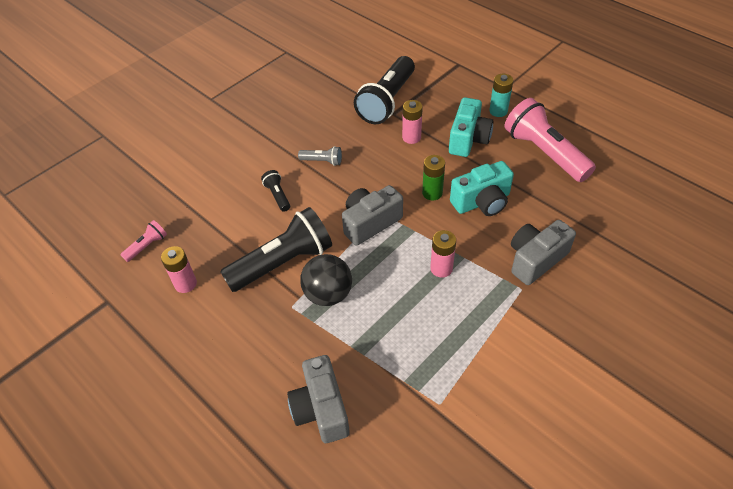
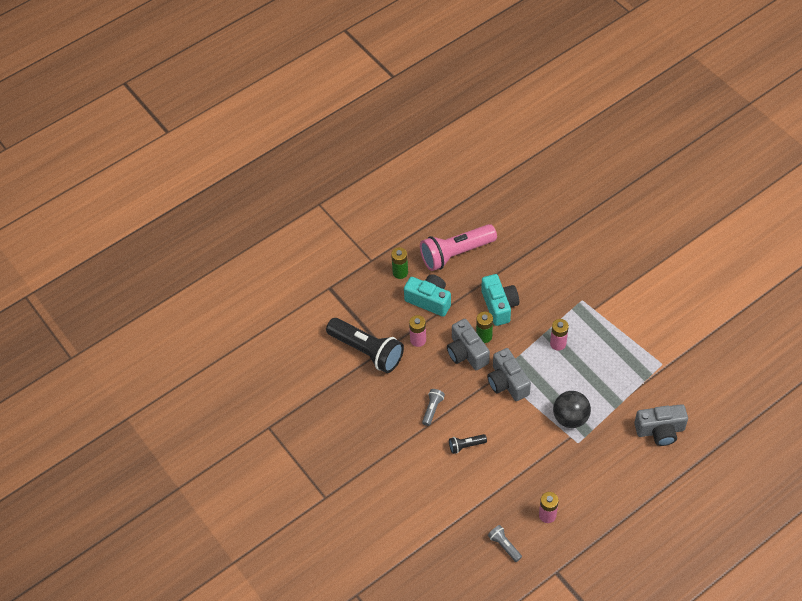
camera: 80 degrees left, 5 degrees up
pink flashlight [120,220,167,262] -> grey flashlight [488,525,522,562]
black flashlight [220,207,332,292] -> none
turquoise battery [489,74,513,117] -> green battery [391,247,408,279]
grey camera [511,220,576,285] -> grey camera moved to [447,319,490,370]

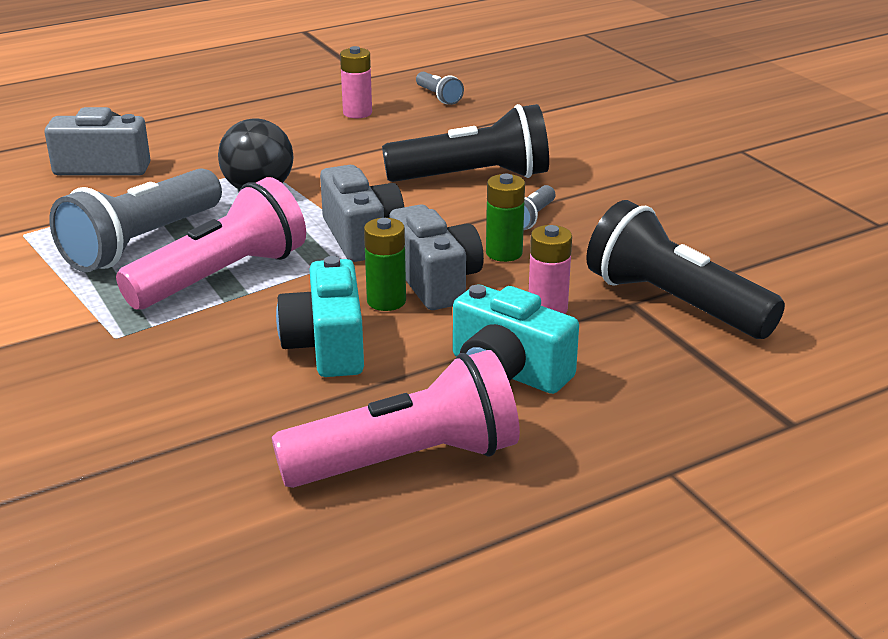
camera: 175 degrees left, 25 degrees down
green battery [391,247,408,279] -> green battery moved to [486,174,525,262]
black flashlight [449,434,487,454] -> black flashlight [382,104,549,182], size x2.24
pink battery [550,319,569,351] -> pink flashlight [116,177,306,310]
none -> grey flashlight [49,168,222,272]

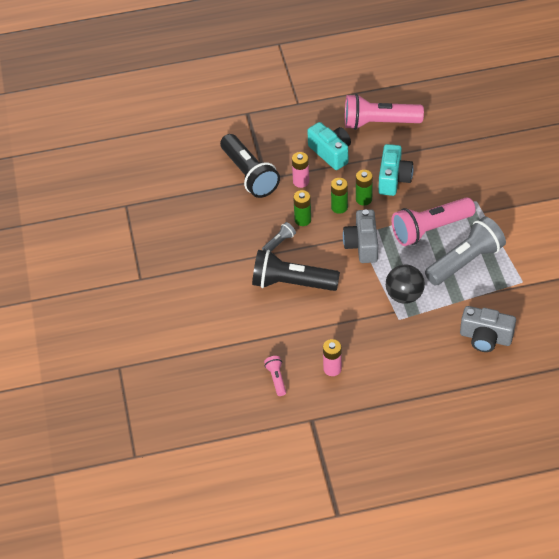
camera: 160 degrees left, 20 degrees up
grey camera [389,204,484,310] -> green battery [331,178,348,214]
grey flashlight [416,72,464,105] -> pink flashlight [264,356,286,396]

